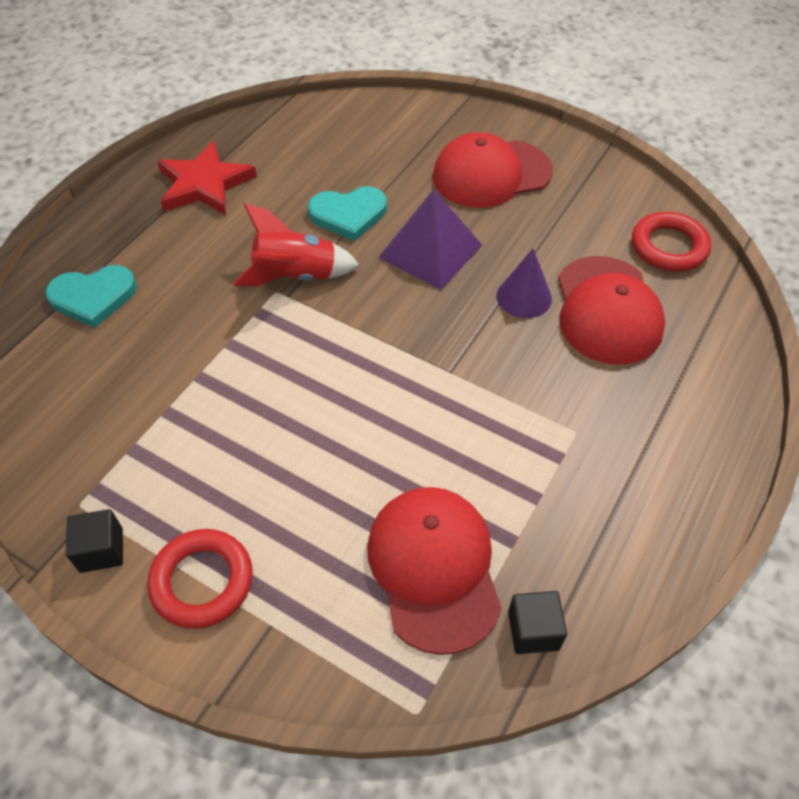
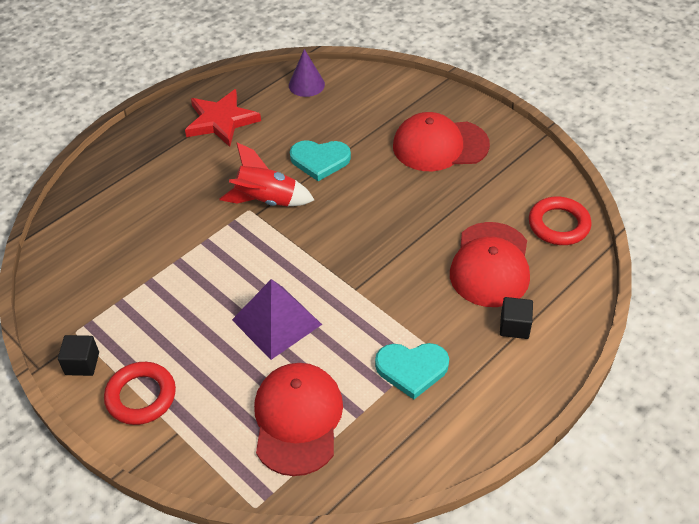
camera: 15 degrees right, 5 degrees down
turquoise heart [45,265,137,328] -> turquoise heart moved to [375,343,449,399]
purple pyramid [378,189,483,290] -> purple pyramid moved to [232,279,322,360]
purple cone [496,249,552,318] -> purple cone moved to [289,49,325,97]
black cube [508,591,567,654] -> black cube moved to [500,297,533,339]

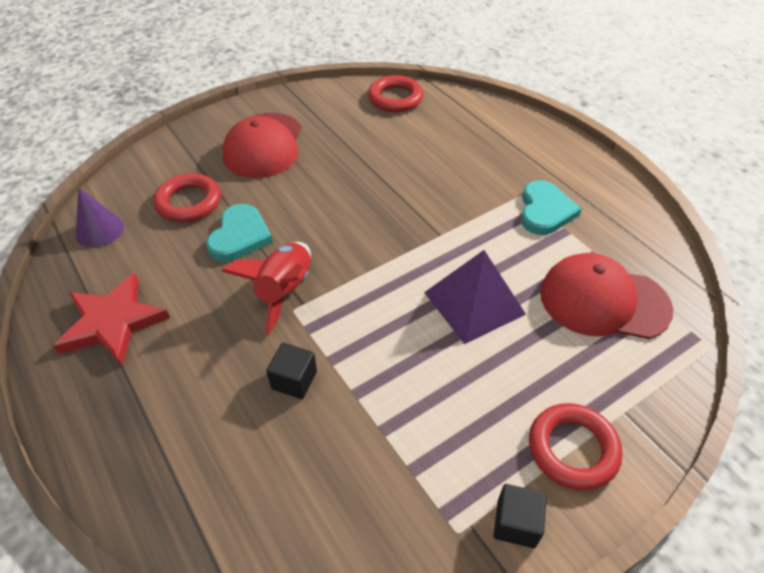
camera: 80 degrees left, 0 degrees up
red cap [450,222,530,307] -> none
black cube [500,297,533,339] -> black cube moved to [266,343,317,399]
none -> red ring [154,173,221,222]

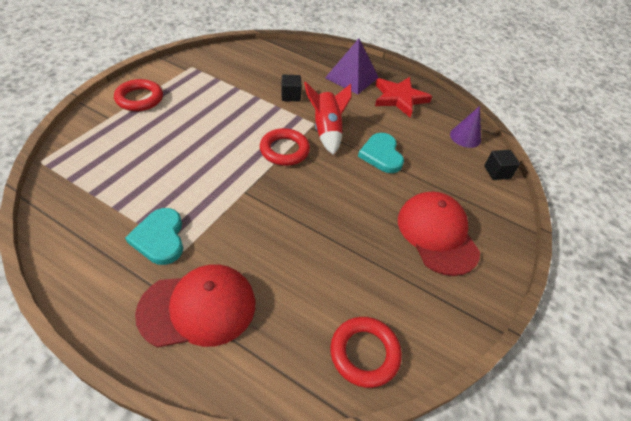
camera: 150 degrees right, 0 degrees up
red ring [154,173,221,222] -> red ring moved to [260,128,310,166]
purple pyramid [424,250,526,344] -> purple pyramid moved to [325,39,379,94]
black cube [493,484,547,548] -> black cube moved to [484,150,520,180]
red cap [540,253,673,339] -> red cap moved to [135,264,255,347]

